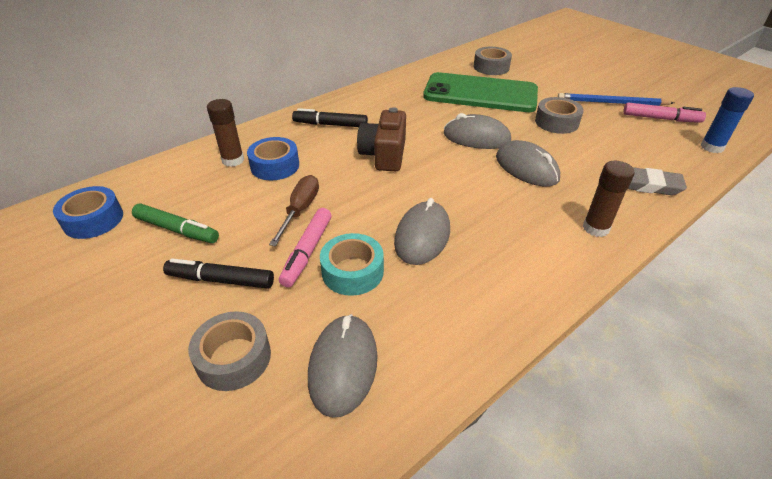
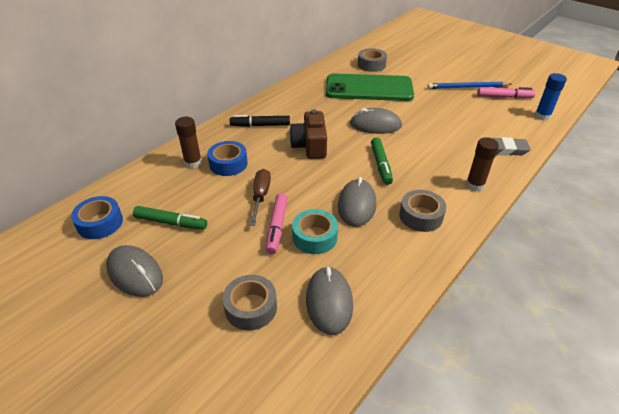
camera: 10 degrees left, 0 degrees up
black marker [163,258,274,289] -> none
grey mouse [496,140,560,187] -> grey mouse moved to [106,245,163,297]
grey tape [535,97,584,134] -> grey tape moved to [400,190,446,232]
none -> green marker [371,137,393,185]

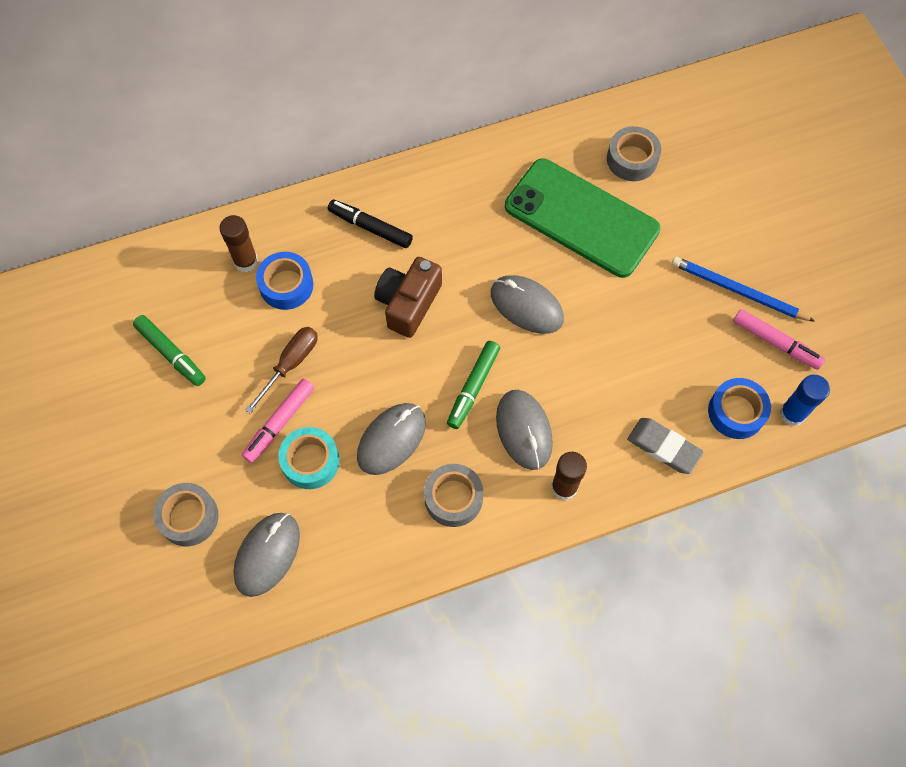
camera: 30 degrees right, 25 degrees up
blue tape [71,196,123,239] -> blue tape moved to [708,378,771,439]
grey mouse [106,245,163,297] -> grey mouse moved to [496,390,553,470]

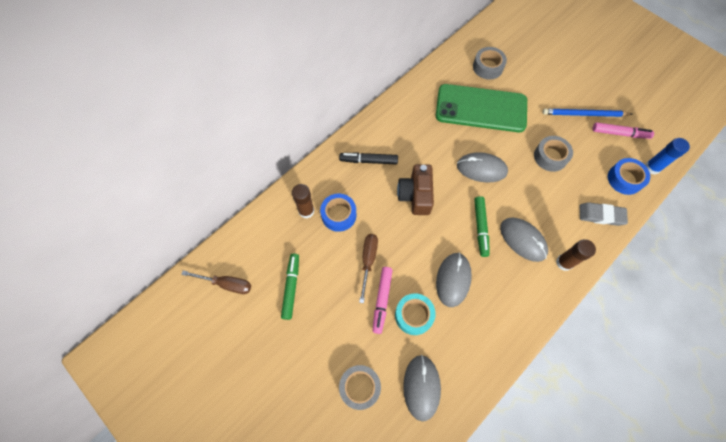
camera: 25 degrees left, 0 degrees up
green marker [133,315,206,386] -> green marker turned 105 degrees counterclockwise [281,254,299,320]
grey tape [424,464,483,527] -> grey tape moved to [534,136,573,172]
none -> brown screwdriver [181,270,251,294]

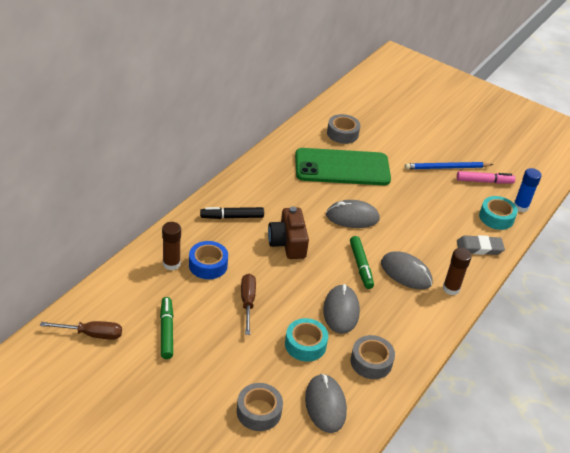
camera: 15 degrees left, 25 degrees down
pink marker [372,267,393,334] -> none
grey tape [534,136,573,172] -> grey tape moved to [350,335,395,379]
blue tape [608,158,650,195] -> turquoise tape [479,196,518,230]

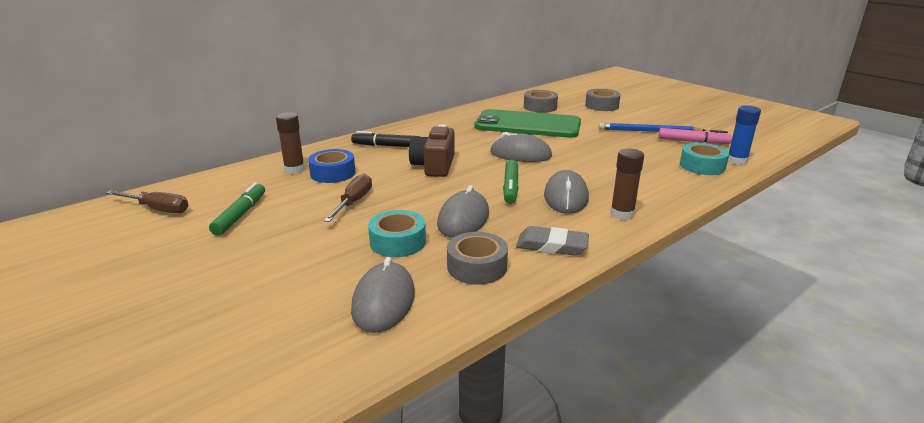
camera: 20 degrees right, 15 degrees down
grey tape [237,383,283,431] -> grey tape moved to [585,89,621,111]
grey mouse [381,251,433,290] -> grey mouse turned 45 degrees clockwise [544,170,589,214]
grey eraser [457,235,505,255] -> grey eraser moved to [516,226,589,256]

